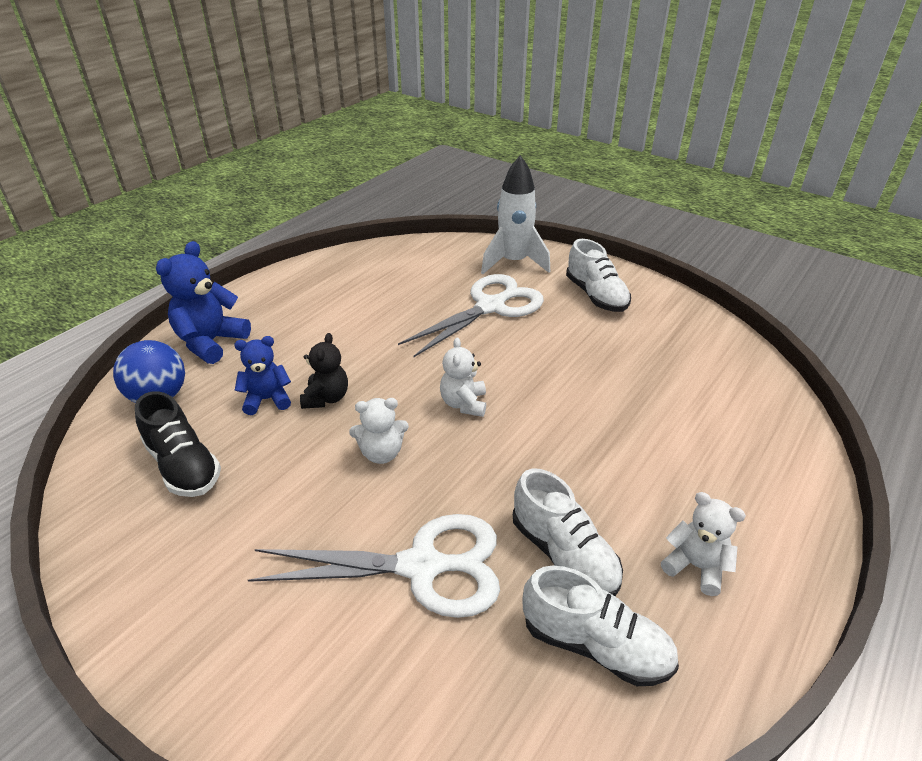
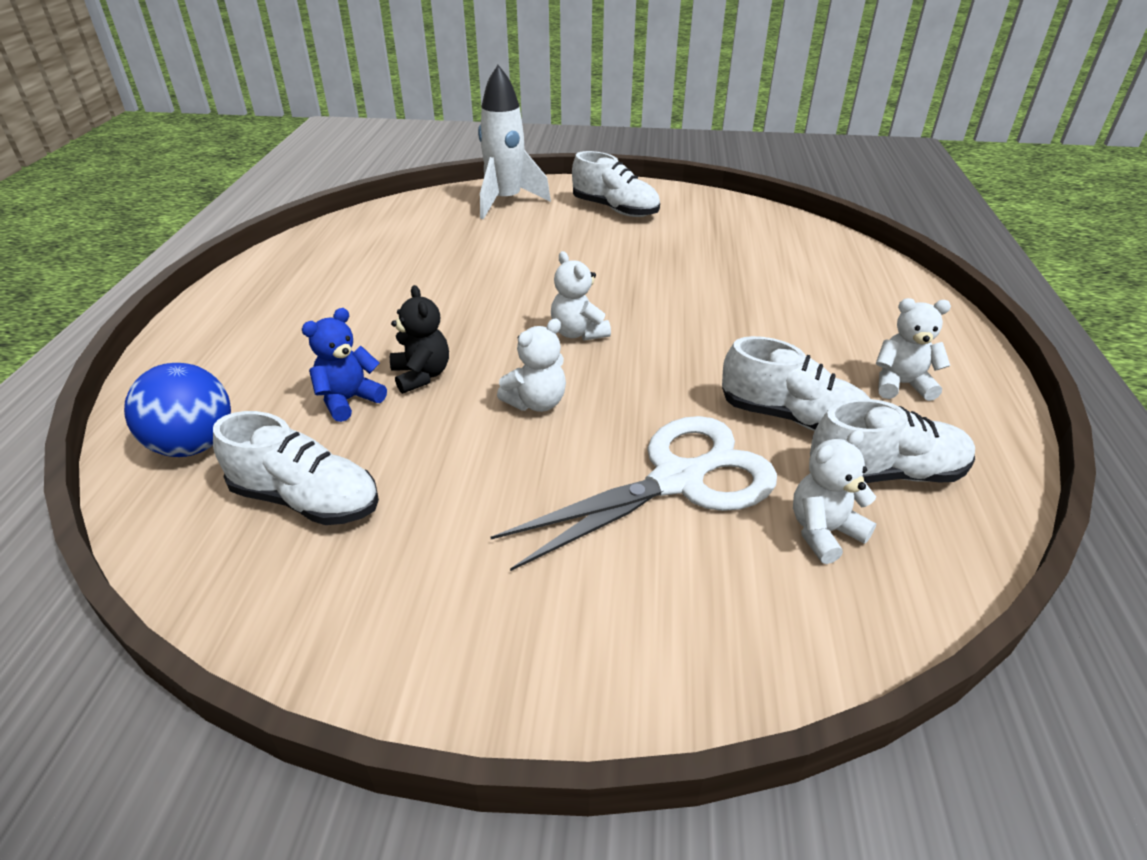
camera: 30 degrees left, 0 degrees up
black shoe [135,391,221,497] -> white shoe [213,411,379,525]
blue teddy bear [156,241,251,364] -> none
white scissors [398,274,544,357] -> none
none -> white teddy bear [793,430,876,564]

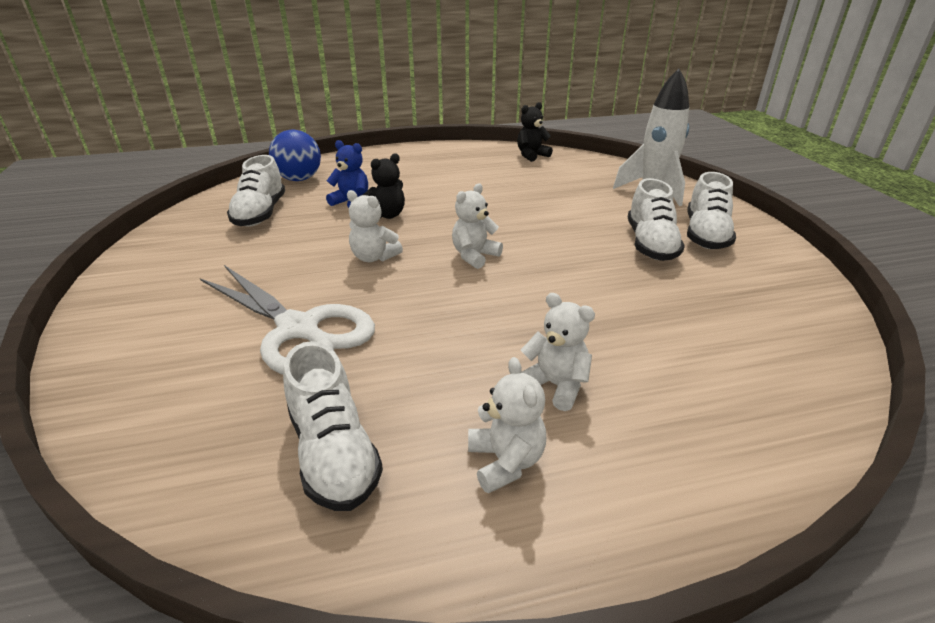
camera: 70 degrees right, 5 degrees down
white shoe [722,336,870,431] -> white shoe moved to [628,178,685,261]
white teddy bear [793,430,876,564] -> white teddy bear moved to [521,293,595,411]
none -> black teddy bear [517,102,553,162]

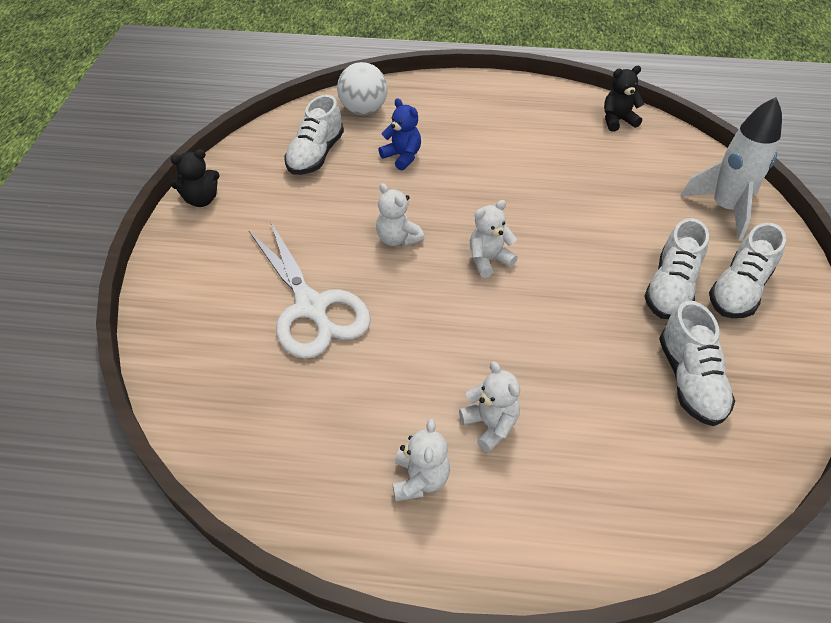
camera: 20 degrees right, 15 degrees up
blue ball [269,130,321,181] -> white ball [337,62,387,115]
white shoe [283,341,383,511] -> white shoe moved to [659,300,735,426]
black teddy bear [363,153,405,219] -> black teddy bear moved to [171,149,220,207]

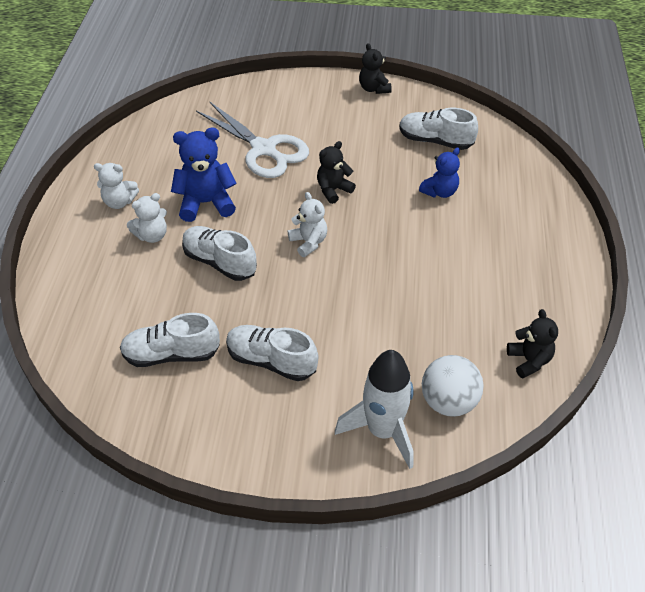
camera: 90 degrees right, 0 degrees up
white scissors [249,221,371,359] -> white scissors turned 105 degrees counterclockwise [196,101,309,178]
white ball [337,62,387,115] -> white ball moved to [422,355,483,417]
white teddy bear [376,183,424,247] -> black teddy bear [317,141,356,204]
white shoe [709,223,786,318] -> white shoe moved to [182,226,257,281]
none -> blue teddy bear [171,128,237,222]

